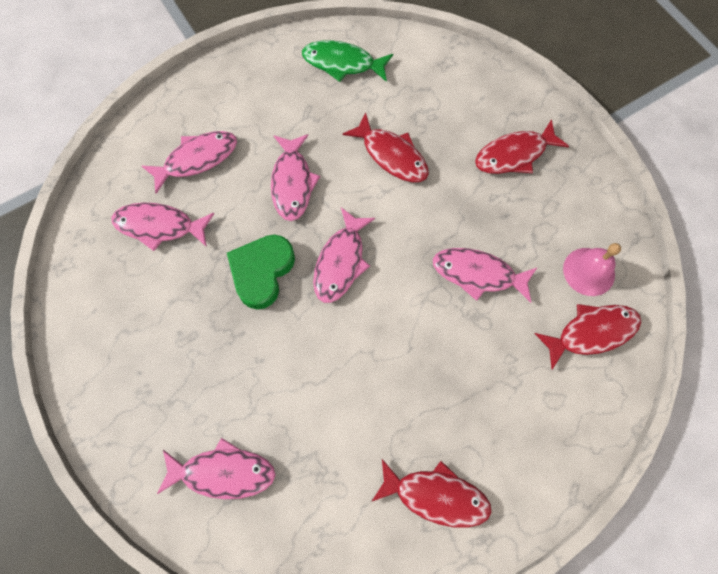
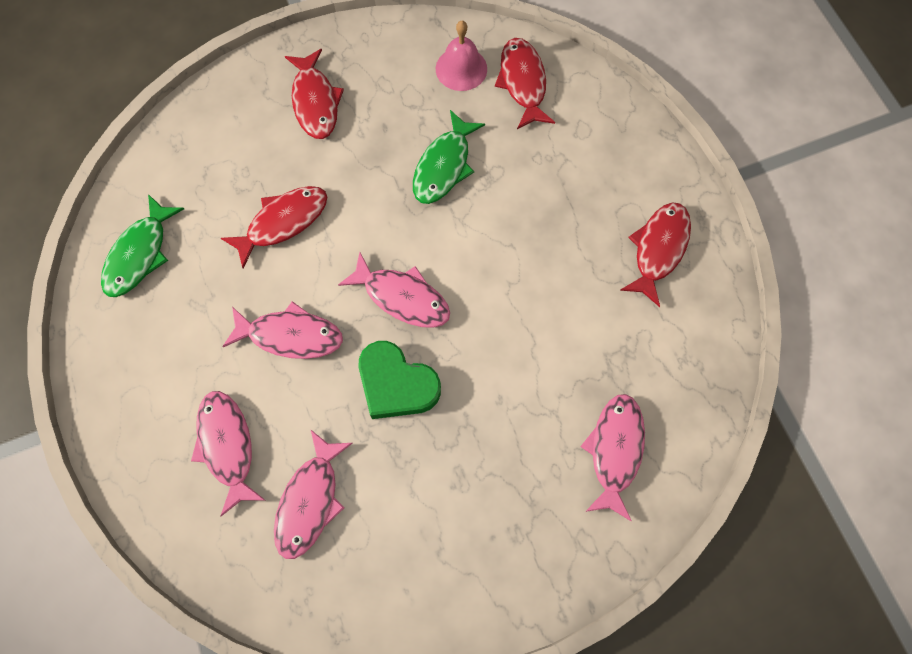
camera: 80 degrees left, 0 degrees up
pink fish [433,248,538,303] -> green fish [413,110,485,204]

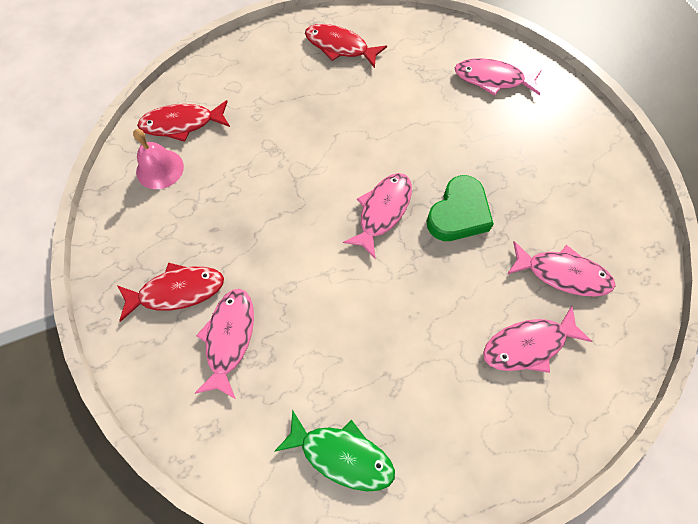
camera: 90 degrees left, 5 degrees down
red fish [221,186,327,269] -> none
pink fish [222,301,343,359] -> pink fish moved to [195,289,254,399]
green fish [413,110,485,204] -> none

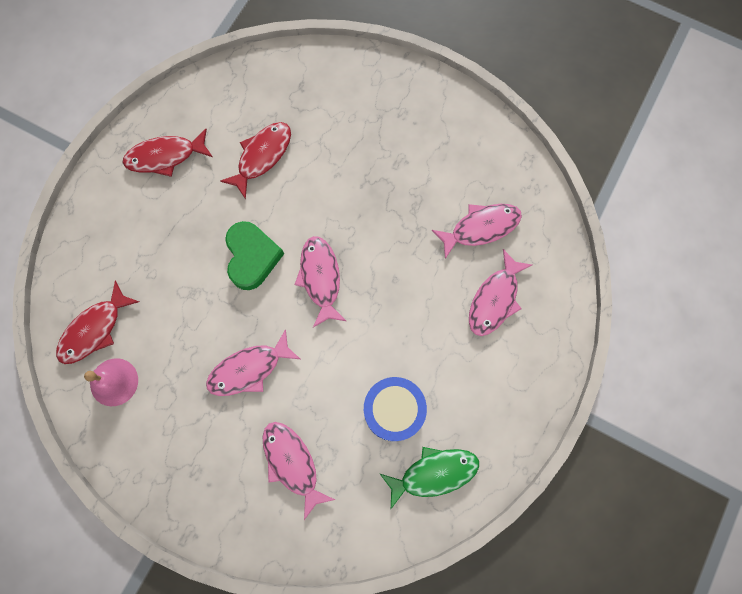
camera: 40 degrees left, 10 degrees up
red fish [117,263,224,322] -> red fish moved to [220,122,291,199]
green heart [427,175,494,241] -> green heart moved to [225,221,284,290]
pink fish [455,58,542,96] -> pink fish moved to [206,329,300,396]
none -> blue drum [364,377,427,441]

